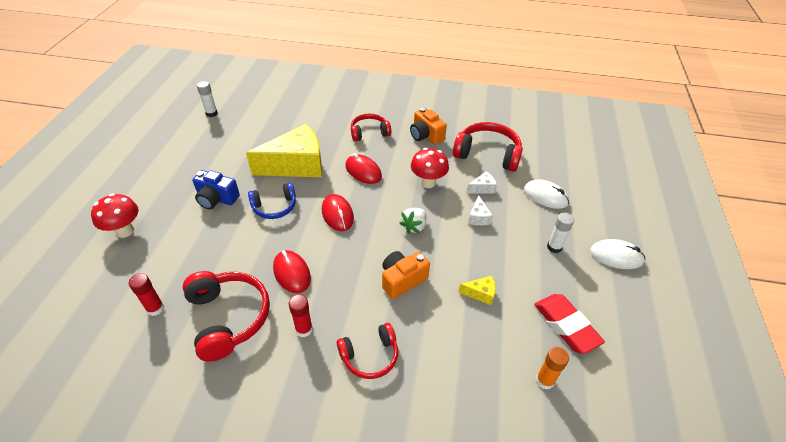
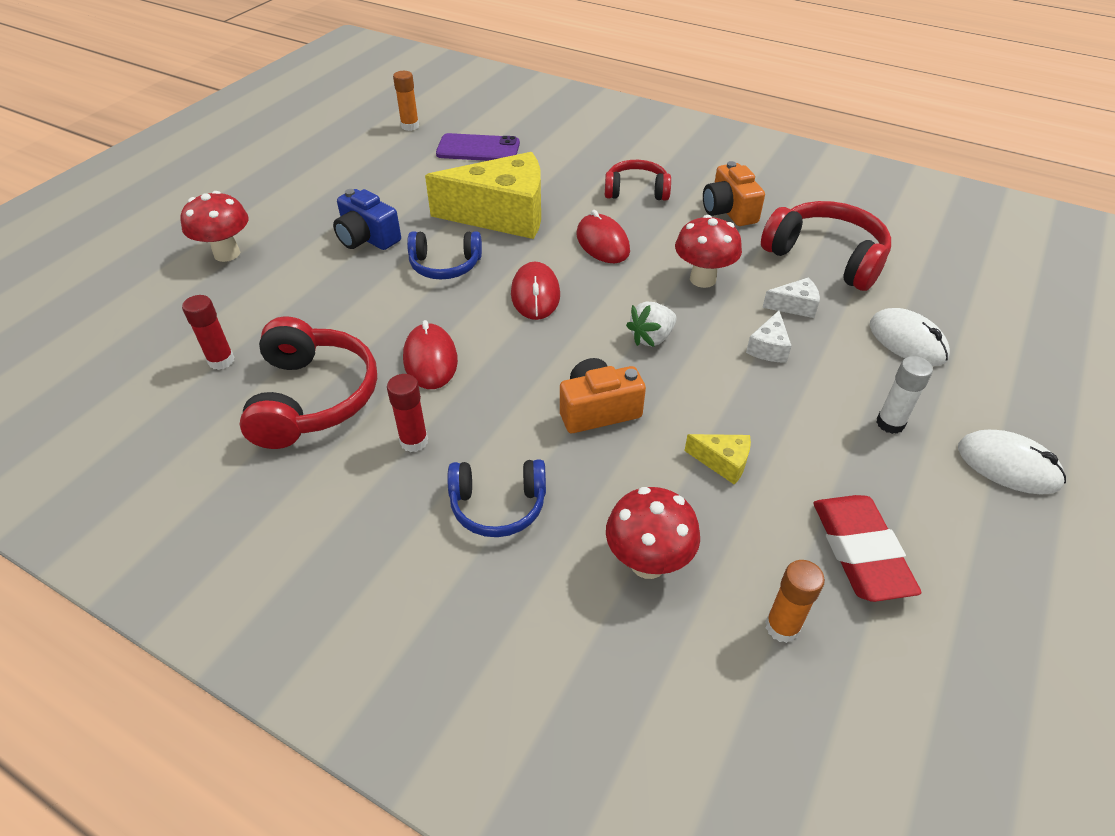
camera: 20 degrees right, 0 degrees up
white glue stick [197,81,218,117] -> orange glue stick [393,71,419,131]
red headphones [337,323,398,379] -> blue headphones [448,459,546,537]
none -> purple phone [436,133,520,161]
none -> red mushroom [606,487,700,579]

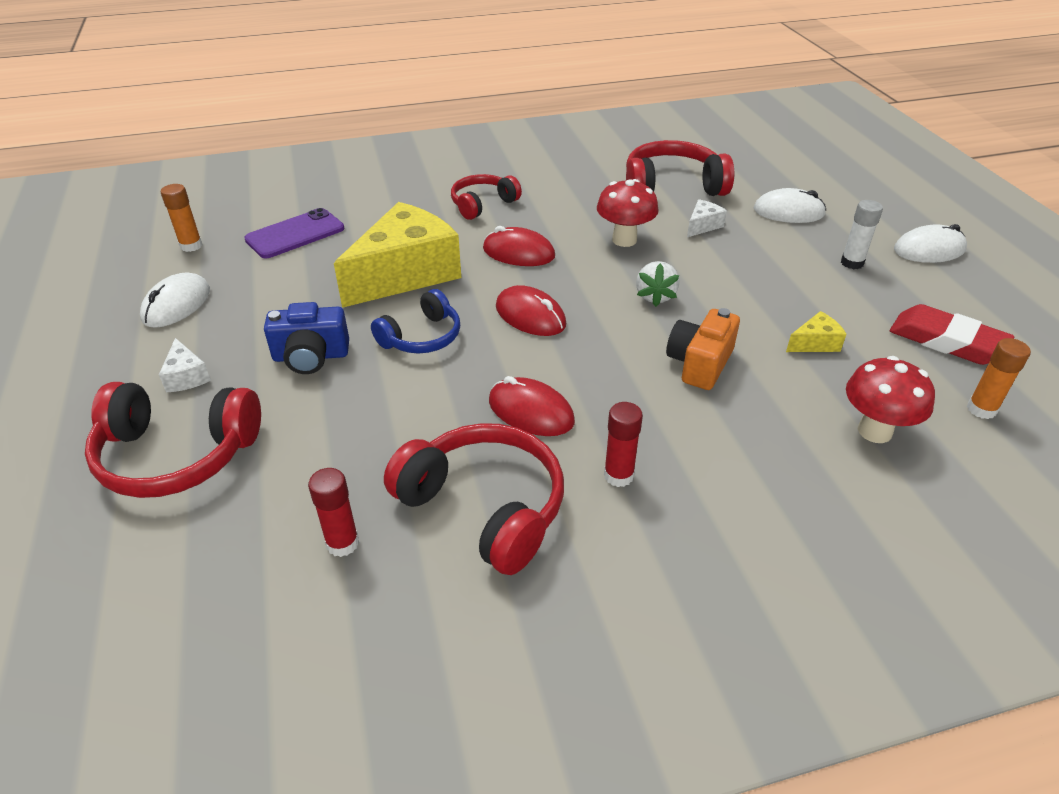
camera: 45 degrees left, 5 degrees down
red mushroom [181,191,248,262] -> red headphones [85,382,261,498]
blue headphones [448,459,546,537] -> none
orange camera [703,161,765,226] -> none
white cheese [746,311,791,363] -> white cheese moved to [159,338,211,392]
none -> white mouse [140,272,210,328]

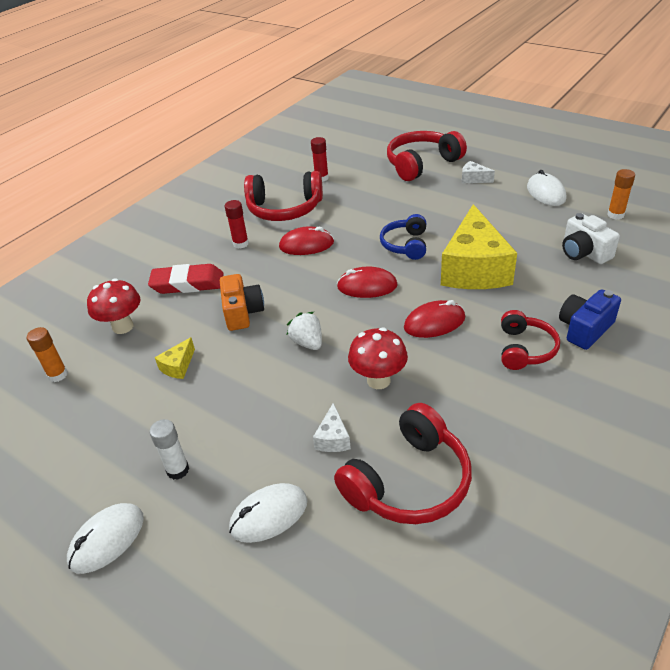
camera: 145 degrees right, 0 degrees up
purple phone [244,208,344,258] -> white camera [562,213,620,264]
blue camera [264,302,349,374] -> blue camera moved to [559,289,621,350]
red eraser [890,304,1015,365] -> red eraser moved to [148,264,224,294]

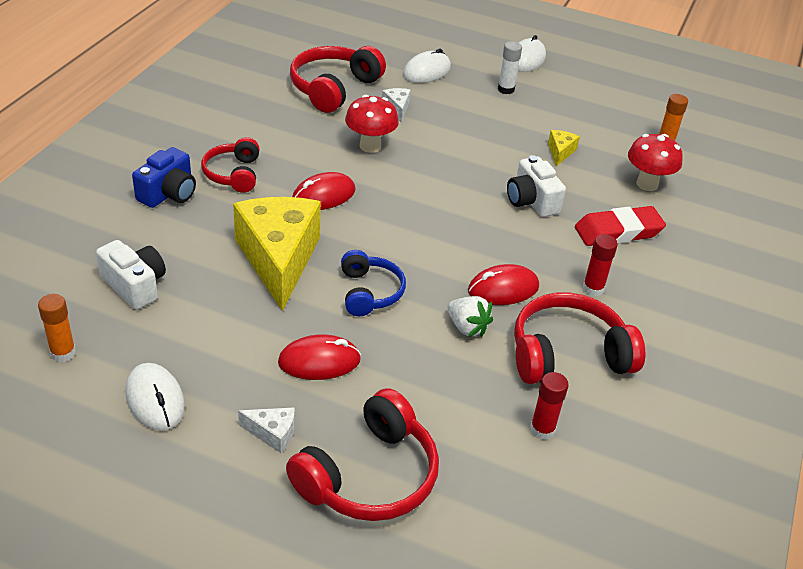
camera: 160 degrees right, 0 degrees up
orange camera [220,274,264,331] -> white camera [507,155,566,217]
white strawberry [287,312,322,350] -> white strawberry moved to [447,296,493,337]
red mouse [337,267,398,298] -> red mouse moved to [278,334,361,380]

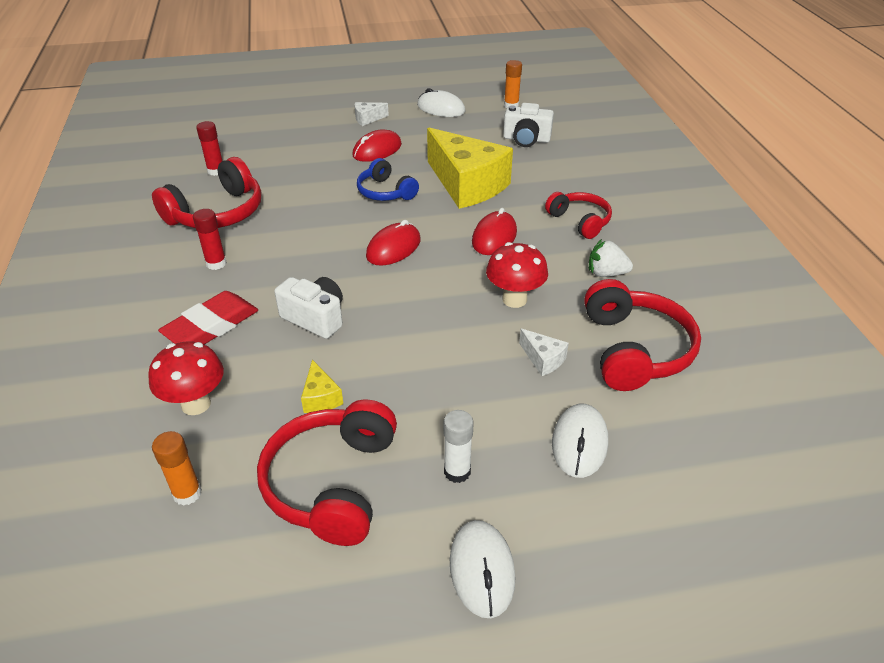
camera: 150 degrees right, 0 degrees up
blue camera [132,147,196,208] -> none
red headphones [286,388,439,521] -> red headphones moved to [257,400,397,546]
white strawberry [447,296,493,337] -> white strawberry moved to [589,239,633,277]
red mouse [468,264,539,305] -> red mouse moved to [366,220,421,266]

